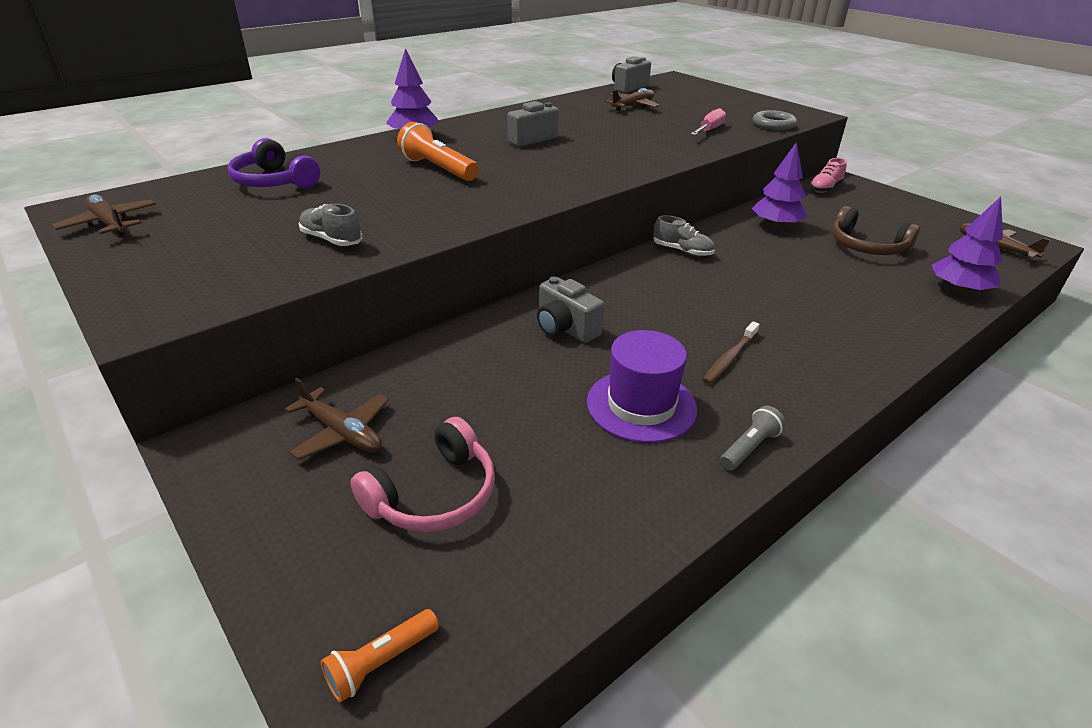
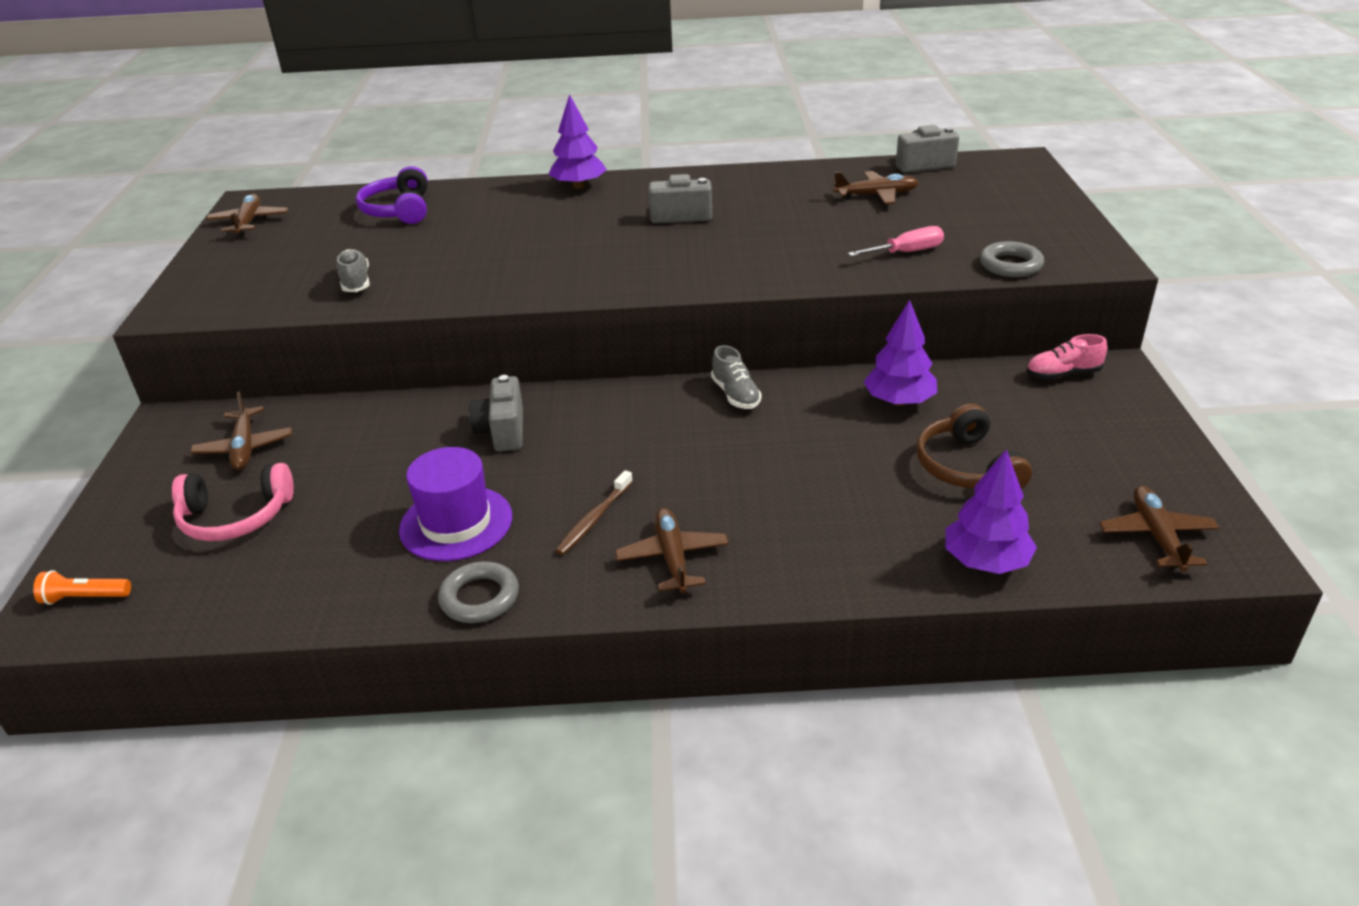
camera: 40 degrees right, 0 degrees up
orange flashlight [397,122,479,181] -> none
brown toothbrush [703,321,760,384] -> brown toothbrush turned 45 degrees counterclockwise [555,470,633,555]
grey flashlight [720,406,786,470] -> grey ring [438,561,519,623]
none -> brown plane [615,508,729,593]

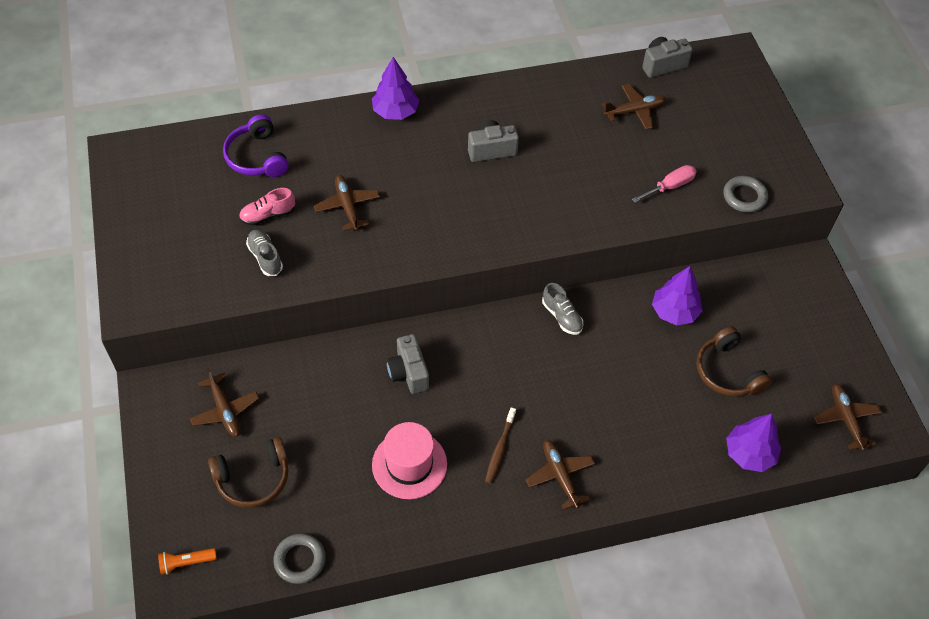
camera: 15 degrees left, 20 degrees up
pink headphones [172,463,294,541] -> brown headphones [208,437,288,508]
brown plane [206,194,288,236] -> brown plane moved to [314,175,380,231]
purple hat [399,447,512,561] -> pink hat [372,422,447,499]
grey ring [438,561,519,623] -> grey ring moved to [273,533,326,584]
pink shoe [1026,334,1107,380] -> pink shoe moved to [239,188,295,226]

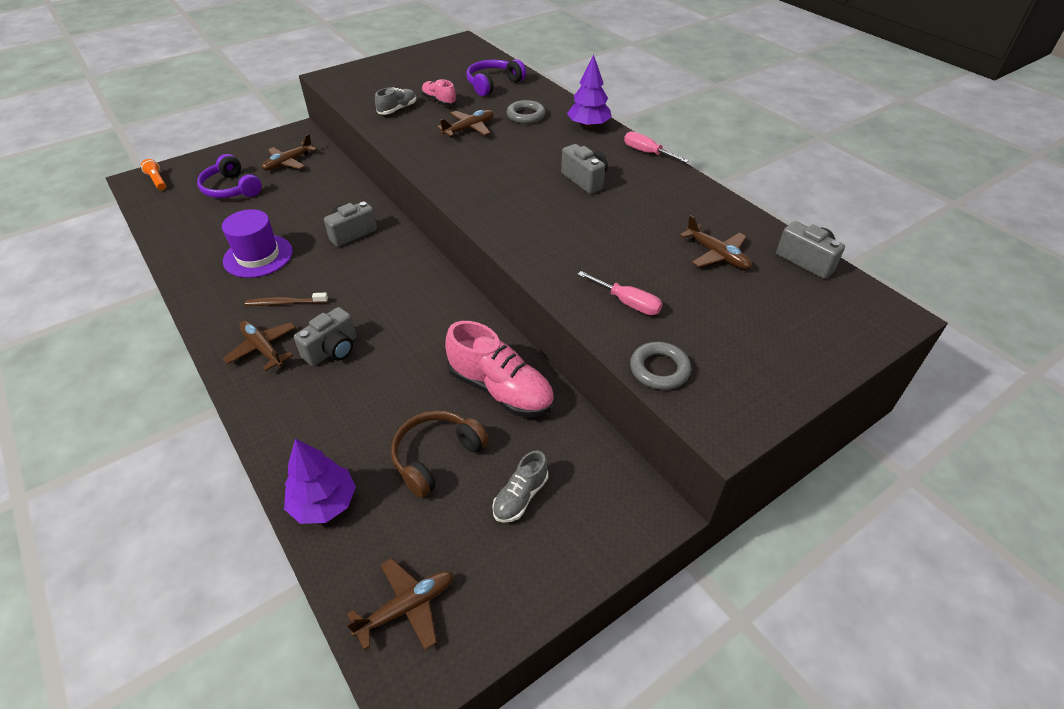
camera: 70 degrees right, 10 degrees down
brown headphones [208,437,288,508] -> purple headphones [197,154,262,198]
grey ring [273,533,326,584] -> grey ring moved to [506,100,545,124]
pink hat [372,422,447,499] -> purple hat [222,209,293,278]
brown plane [526,440,595,510] -> brown plane turned 90 degrees counterclockwise [223,321,296,371]
grey shoe [542,283,583,335] -> grey shoe moved to [492,451,548,523]
purple tree [652,266,703,325] -> pink shoe [445,321,554,417]
none -> grey camera [294,307,356,366]
none -> pink screwdriver [624,131,689,163]

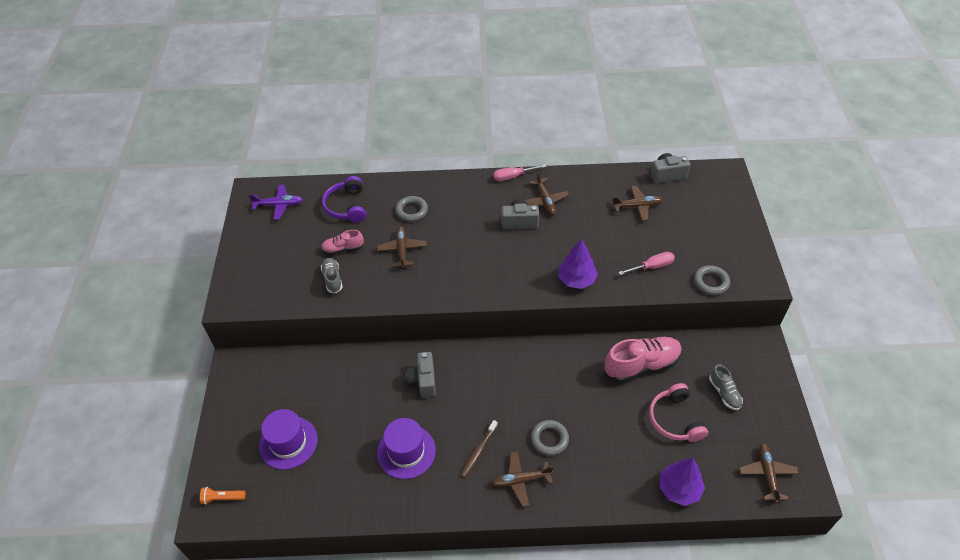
camera: 55 degrees left, 5 degrees up
purple headphones [197,154,262,198] -> purple hat [259,409,318,470]
brown plane [262,134,317,171] -> brown plane moved to [524,171,569,215]
grey camera [294,307,356,366] -> grey ring [531,420,569,456]
brown headphones [391,410,489,498] -> pink headphones [649,383,708,442]
purple tree [567,55,612,128] -> purple tree moved to [558,239,598,289]
none -> purple plane [249,185,303,219]

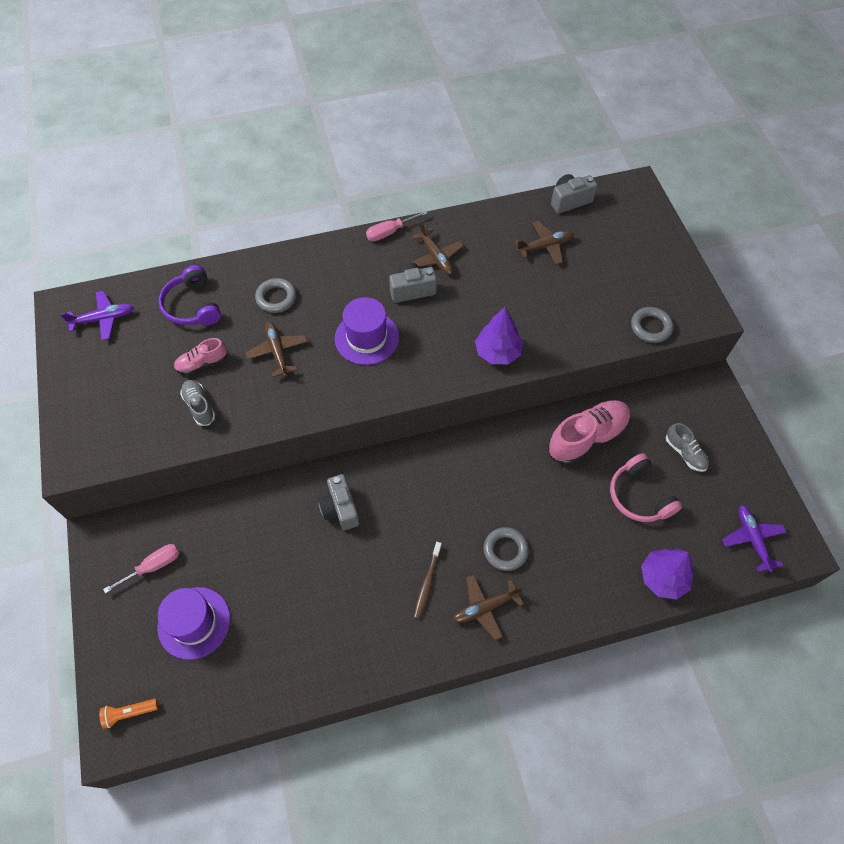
camera: 15 degrees left, 10 degrees up
purple hat [377,418,436,479] -> purple hat moved to [335,297,399,365]
pink screwdriver [618,252,675,275] -> pink screwdriver moved to [103,544,179,594]
brown plane [739,443,799,503] -> purple plane [722,505,787,572]

